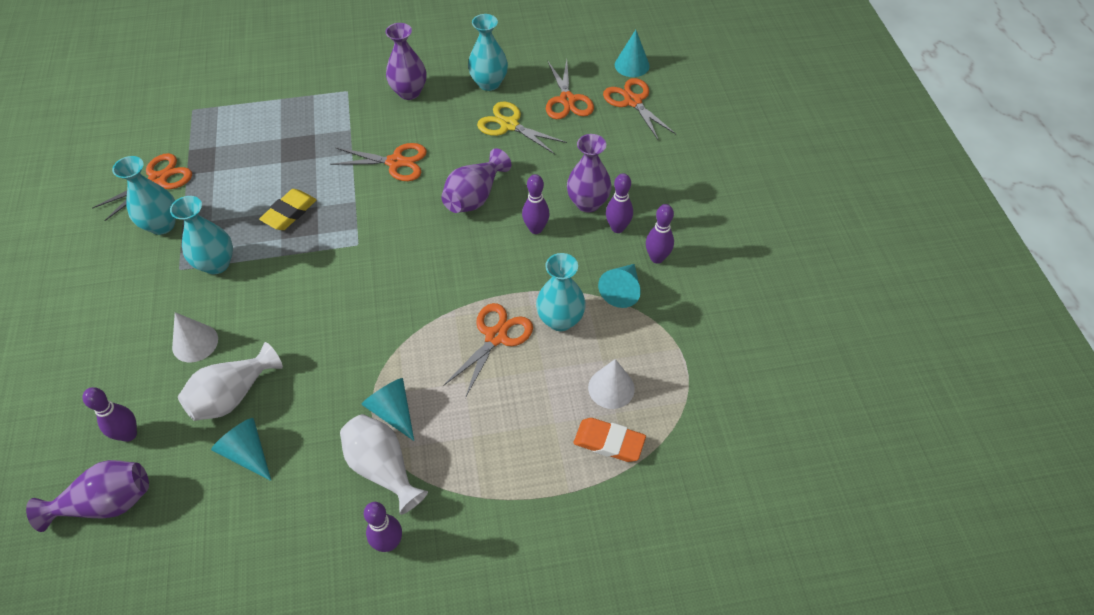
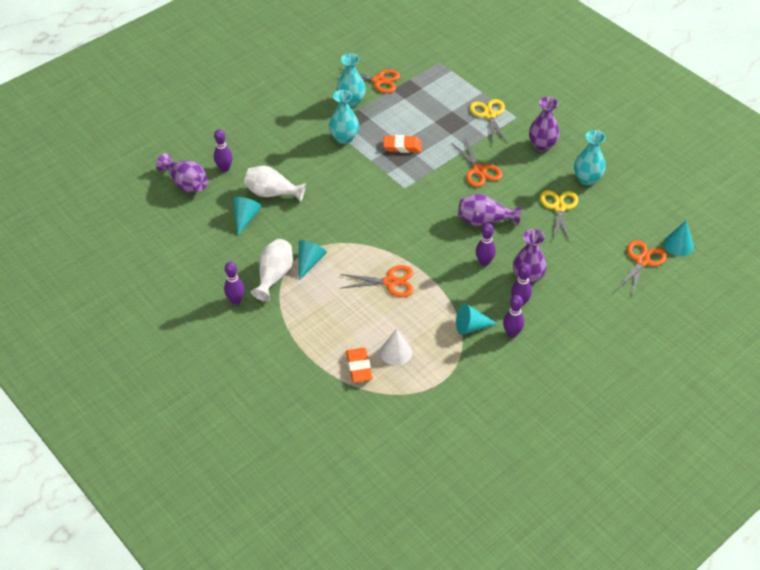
camera: 60 degrees right, 5 degrees down
white cone [172,312,218,363] -> none
yellow eraser [259,189,317,230] -> orange eraser [383,135,422,153]
turquoise vase [536,253,586,331] -> none
orange scissors [546,60,594,119] -> none
none -> yellow scissors [470,99,508,144]

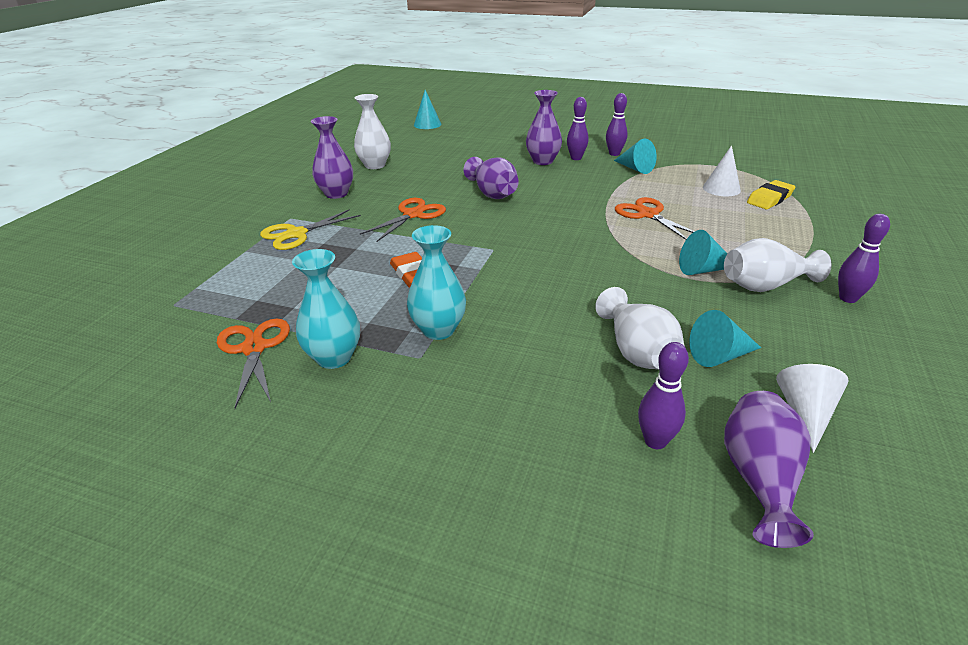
camera: 120 degrees left, 15 degrees down
orange eraser [346,348,373,383] -> yellow eraser [747,180,795,209]
purple bowling pin [476,223,496,266] -> none
yellow scissors [540,190,578,243] -> none
turquoise vase [574,130,606,185] -> white vase [354,94,391,169]
orange scissors [616,240,667,296] -> none
none -> white cone [776,364,849,453]

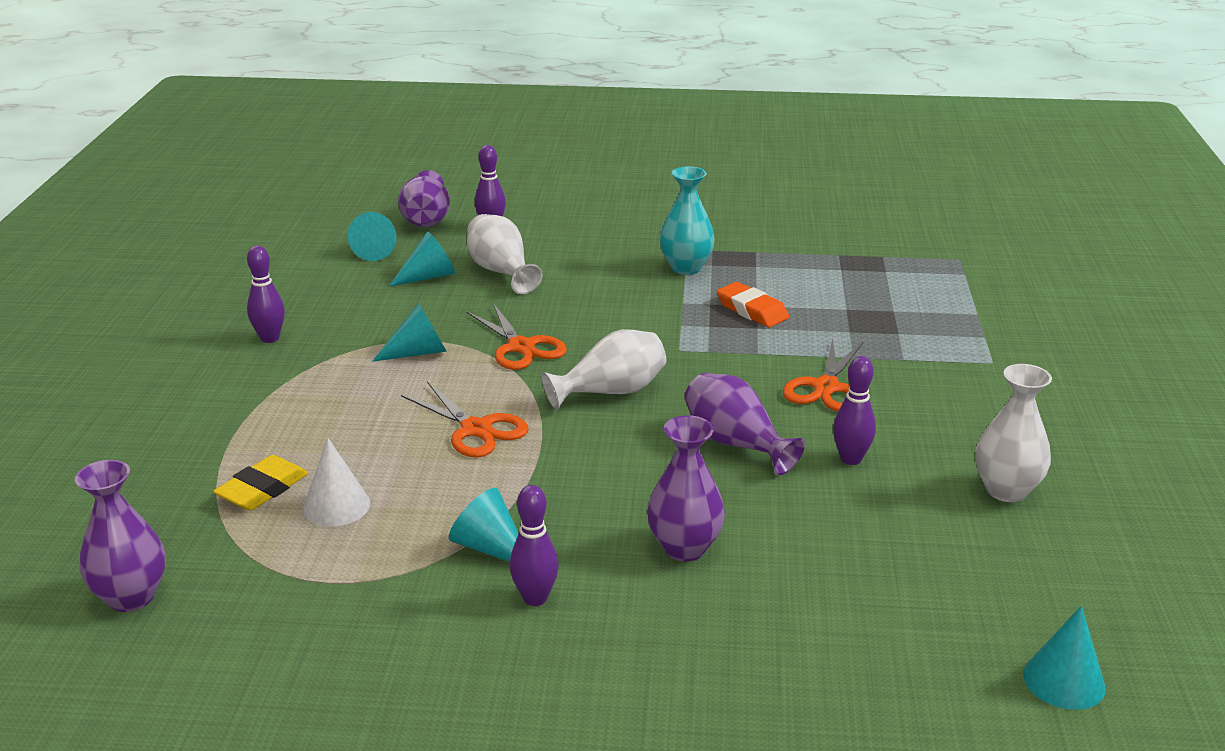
camera: 165 degrees right, 5 degrees down
orange scissors [217,318,290,408] -> orange scissors moved to [467,303,567,370]
yellow scissors [260,209,361,250] -> none
turquoise vase [292,249,360,369] -> none
purple vase [311,116,353,199] -> purple vase moved to [75,460,166,612]
purple bowling pin [567,97,588,160] -> purple bowling pin moved to [833,356,876,465]
white vase [724,238,832,292] -> white vase moved to [541,329,666,410]
white cone [776,364,849,453] -> turquoise cone [348,212,396,261]

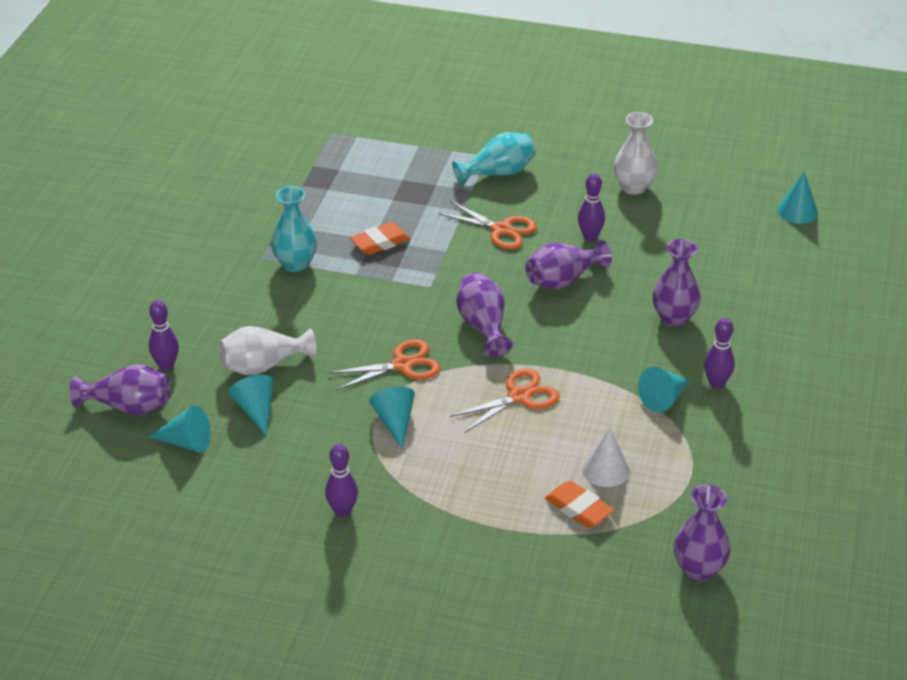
camera: 80 degrees left, 10 degrees up
yellow eraser [213,455,308,511] -> orange eraser [545,481,614,528]
white vase [541,329,666,410] -> purple vase [456,273,513,357]
none -> turquoise vase [452,132,535,186]

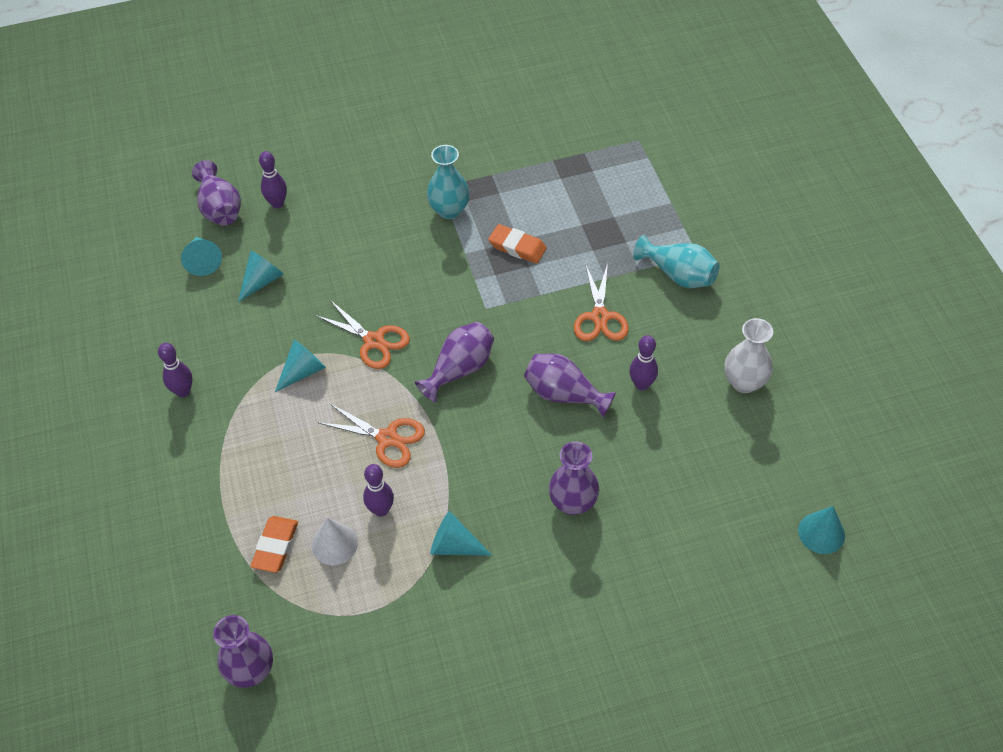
camera: 60 degrees right, 15 degrees up
white vase [219,326,316,375] -> none
purple bowling pin [704,318,735,389] -> purple bowling pin moved to [363,464,394,517]

